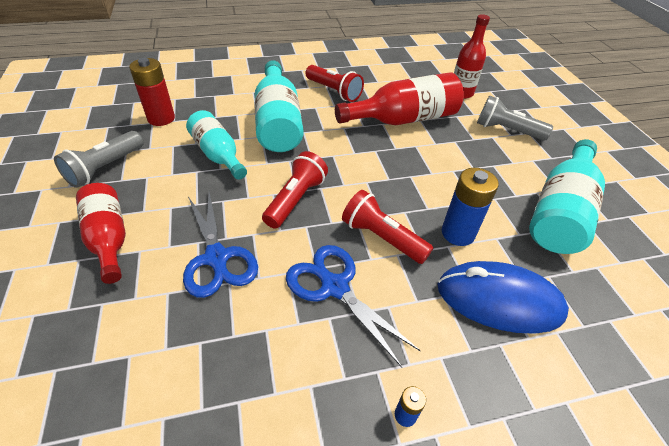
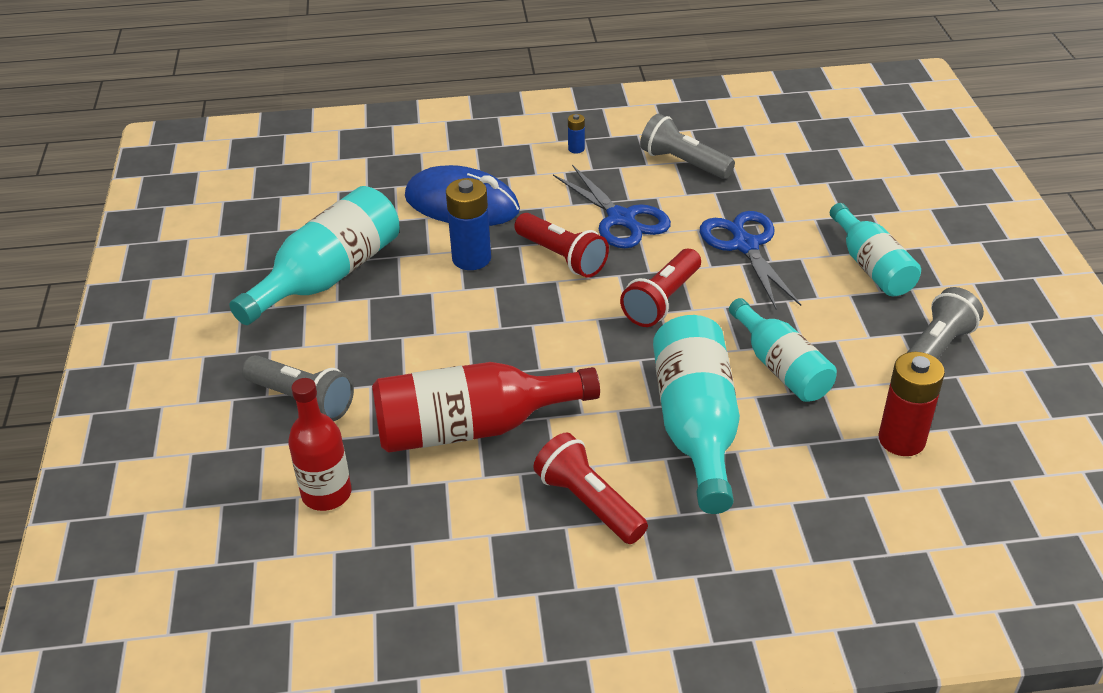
camera: 170 degrees left, 5 degrees down
red bottle [76,183,126,284] -> turquoise bottle [830,203,921,296]
none -> grey flashlight [640,114,735,179]

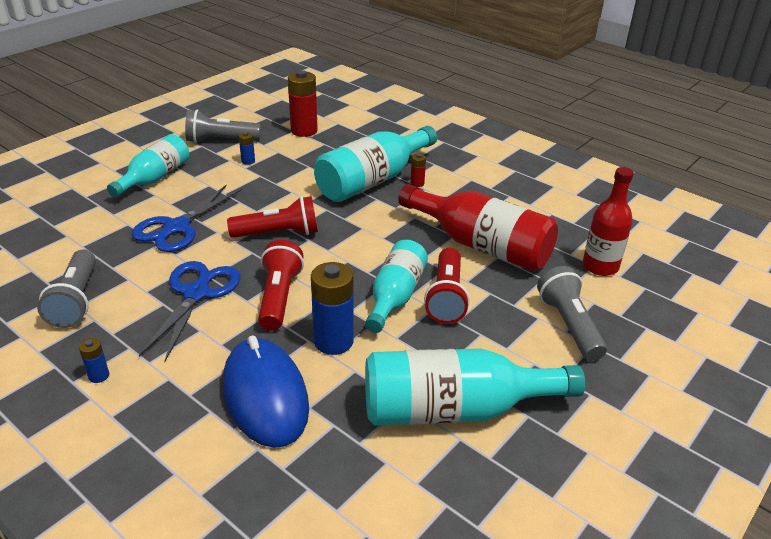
camera: 135 degrees left, 5 degrees down
red flashlight [533,432,648,544] -> red flashlight moved to [424,248,470,324]
turquoise bottle [729,298,837,402] -> turquoise bottle moved to [365,240,428,333]
none -> blue battery [239,132,255,165]
none -> red battery [410,154,426,187]

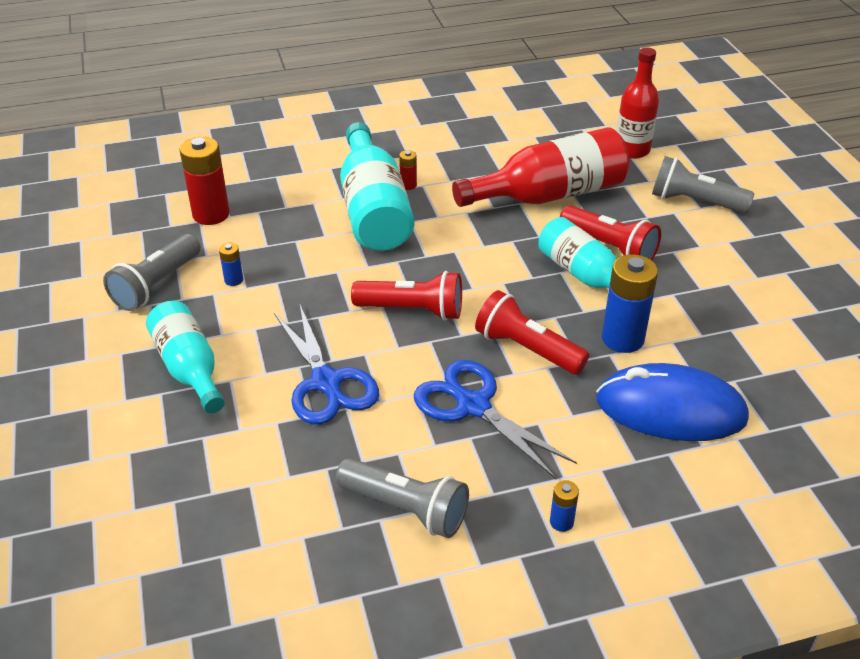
camera: 55 degrees left, 5 degrees up
red flashlight [227,196,318,238] -> red flashlight turned 75 degrees clockwise [351,271,462,320]
turquoise bottle [365,348,585,426] -> none

